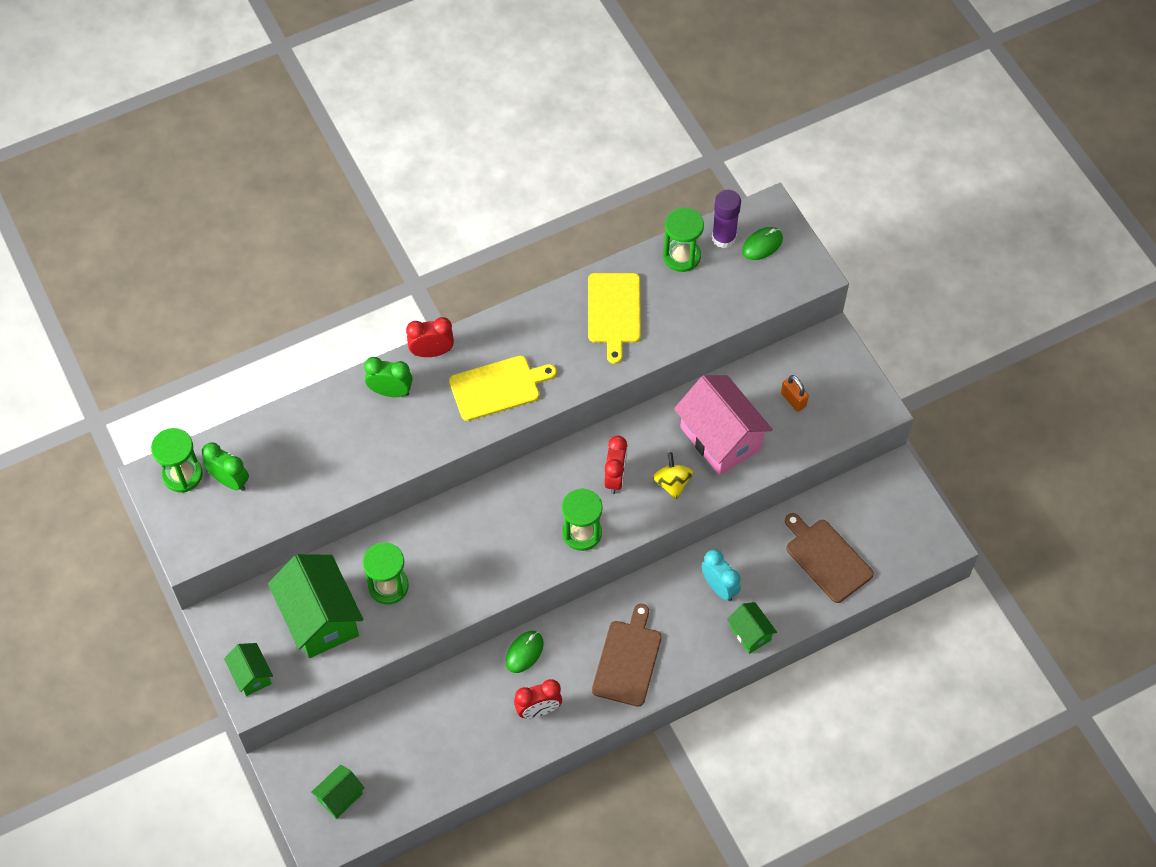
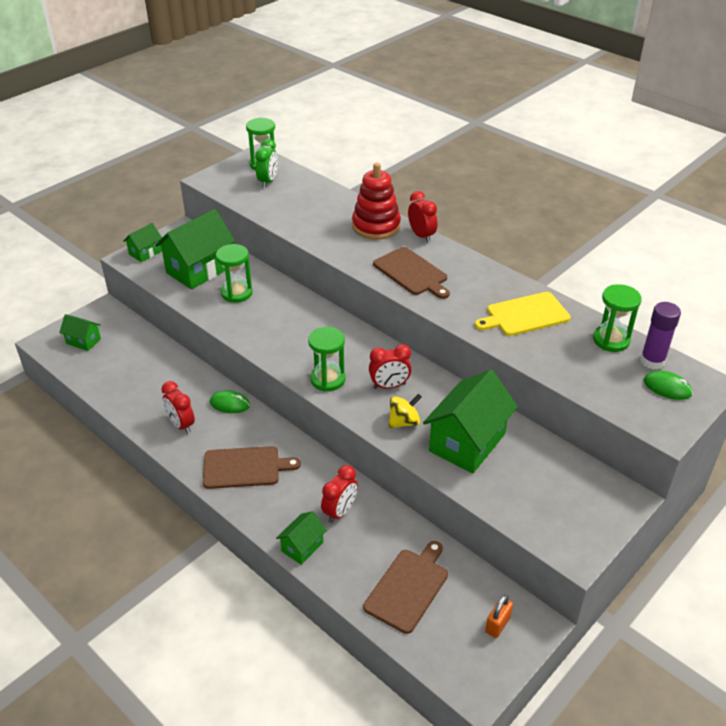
camera: 70 degrees right, 20 degrees down
green clock [364,357,412,397] -> red stacking toy [352,163,401,240]
yellow cutting board [449,356,557,421] -> brown cutting board [373,247,450,299]
pink house [674,375,773,475] -> green house [423,370,518,473]
turquoise clock [701,549,741,601] -> red clock [321,465,358,523]
orange padlock [781,375,809,412] -> orange padlock moved to [485,595,513,638]

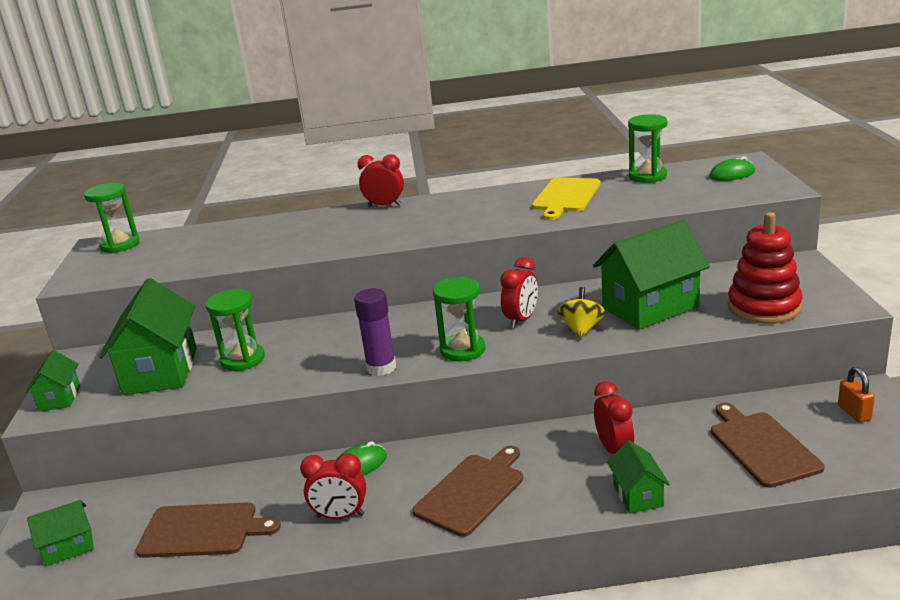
camera: 45 degrees left, 15 degrees down
green clock [255,139,278,188] -> none
red stacking toy [352,163,401,240] -> red stacking toy moved to [728,212,802,324]
brown cutting board [373,247,450,299] -> brown cutting board moved to [135,502,281,558]
green house [423,370,518,473] -> green house turned 75 degrees clockwise [593,220,710,330]
purple glue stick [640,302,681,369] -> purple glue stick moved to [354,288,396,376]

